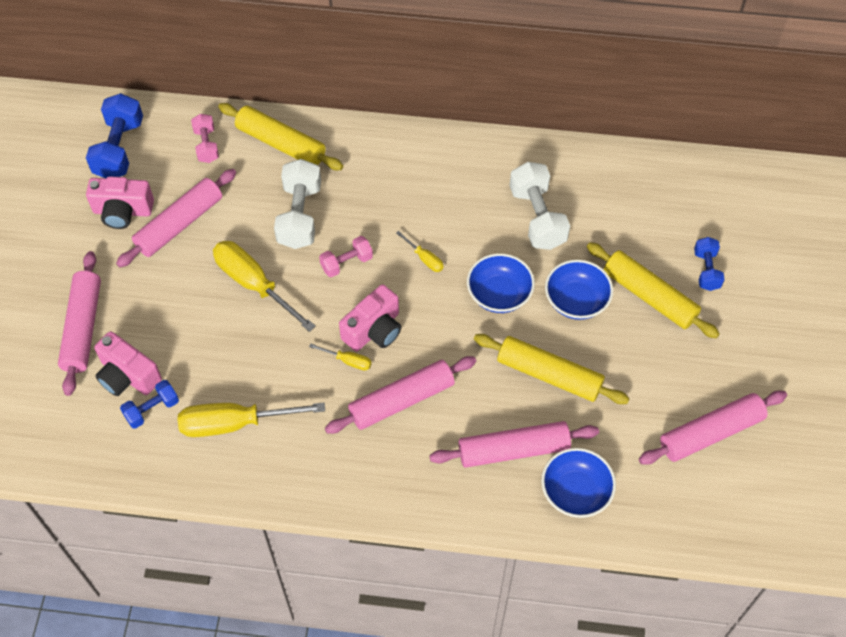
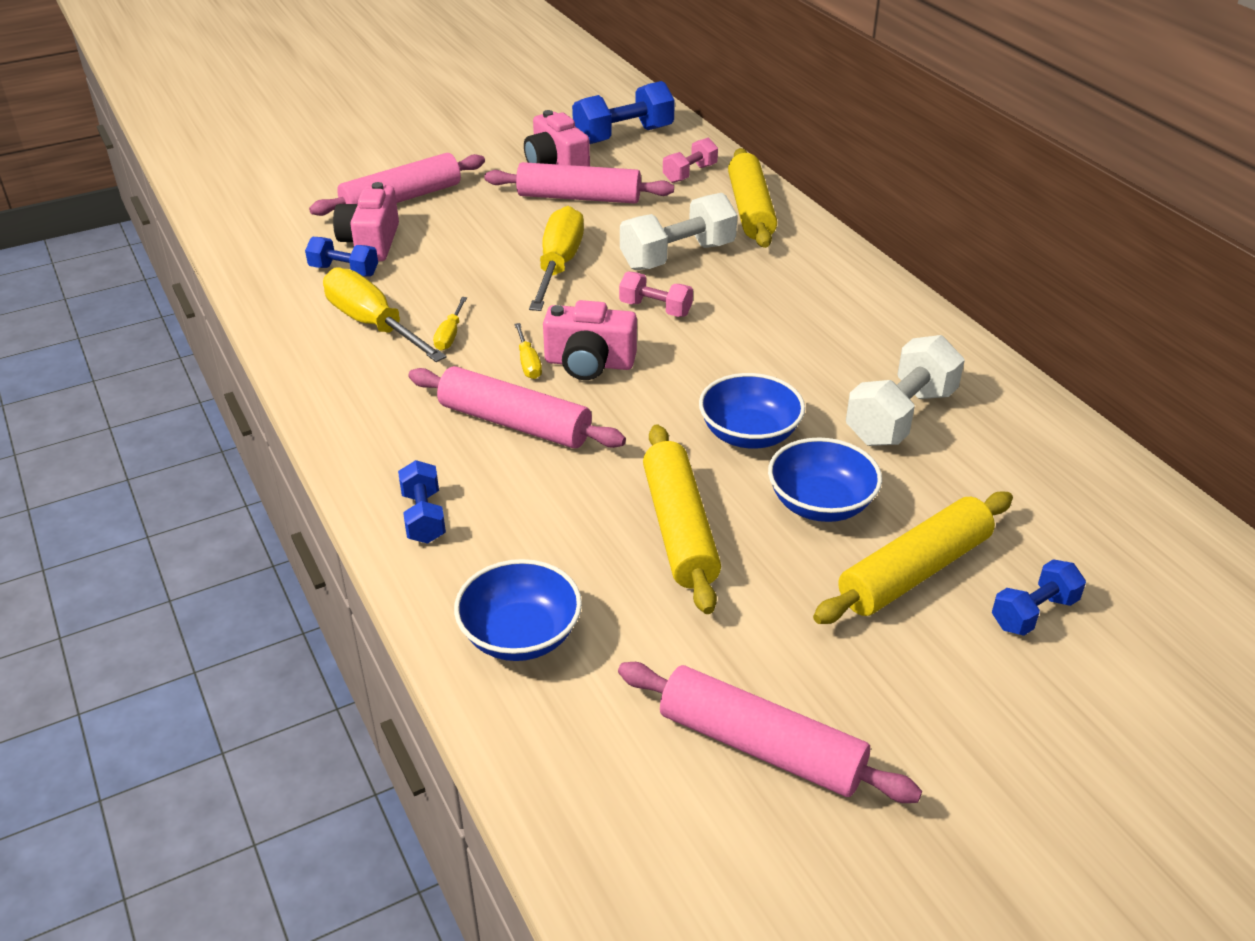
camera: 55 degrees right, 20 degrees down
yellow screwdriver [396,231,444,272] -> yellow screwdriver moved to [433,297,467,351]
pink rolling pin [429,421,599,468] -> none
yellow rolling pin [587,242,720,338] -> yellow rolling pin turned 45 degrees clockwise [813,491,1013,624]
none -> blue dumbbell [398,460,446,544]

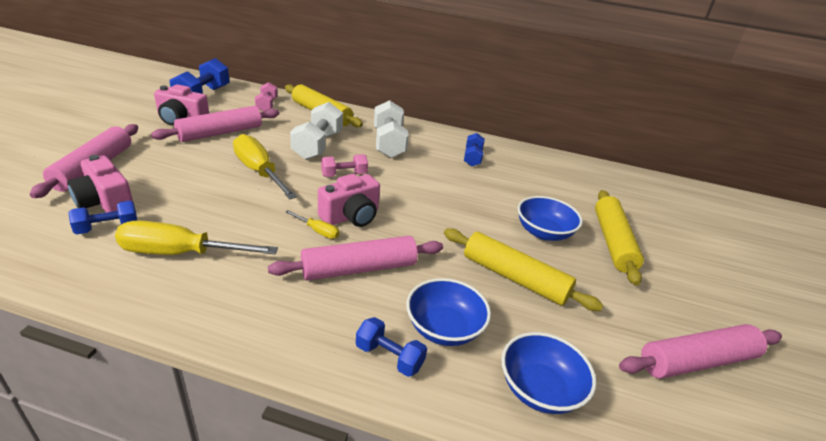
camera: 50 degrees left, 5 degrees down
yellow screwdriver [433,297,467,351] -> none
blue bowl [699,373,805,449] -> blue bowl moved to [406,278,491,346]
white dumbbell [846,335,965,446] -> white dumbbell moved to [374,100,409,158]
blue dumbbell [992,559,1086,636] -> blue dumbbell moved to [464,133,485,167]

